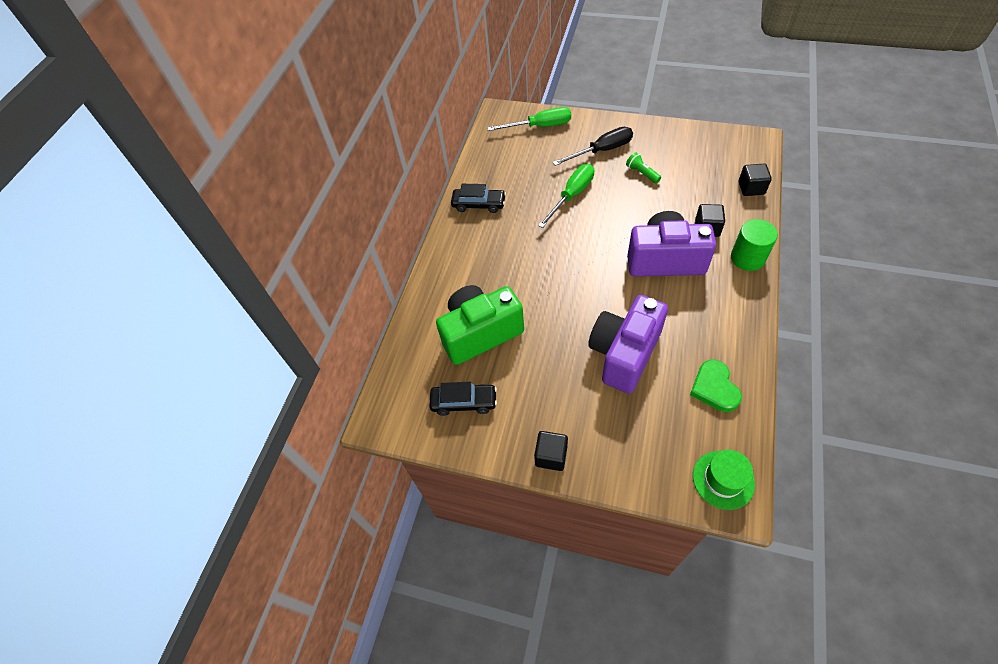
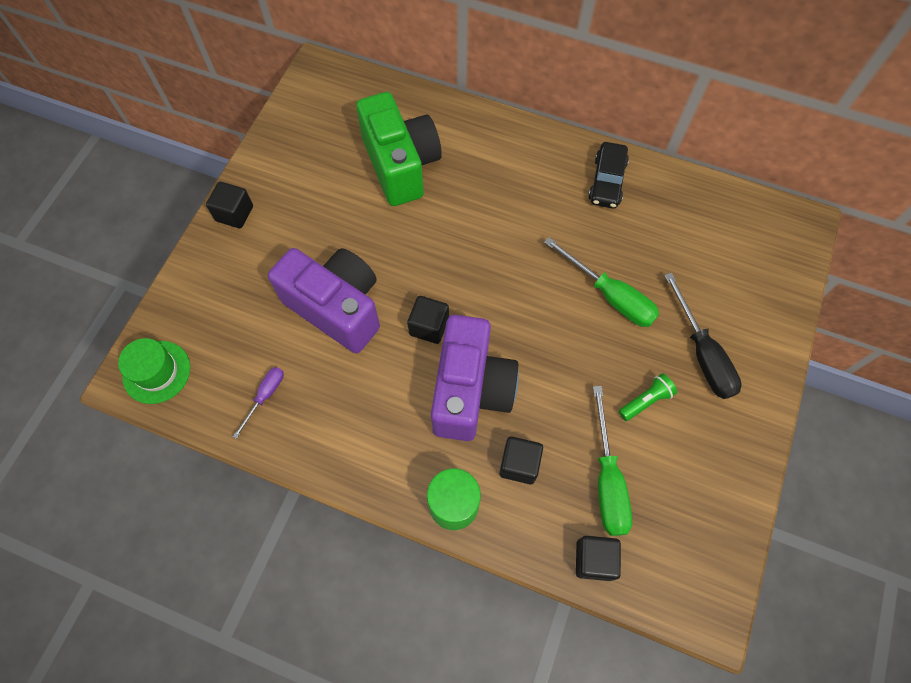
camera: 90 degrees right, 10 degrees up
black car [429,382,497,416] -> none
green screwdriver [487,107,571,131] -> green screwdriver moved to [593,386,632,536]
green heart [690,360,742,412] -> purple screwdriver [233,367,284,439]
none -> black cube [407,296,449,344]

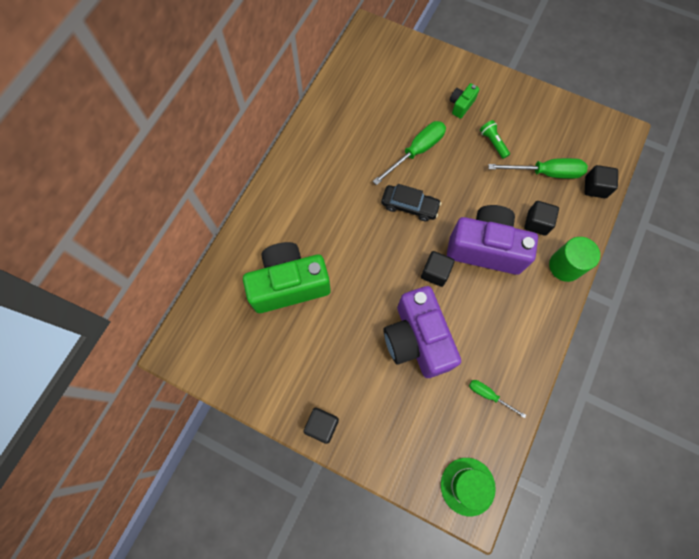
camera: 85 degrees left, 5 degrees up
purple screwdriver [233,367,284,439] -> green screwdriver [469,380,526,418]
purple camera [268,248,380,353] -> purple camera turned 60 degrees counterclockwise [383,286,461,378]
black car [588,142,629,209] -> black car moved to [381,184,441,221]
black screwdriver [664,273,742,399] -> green camera [450,83,480,119]

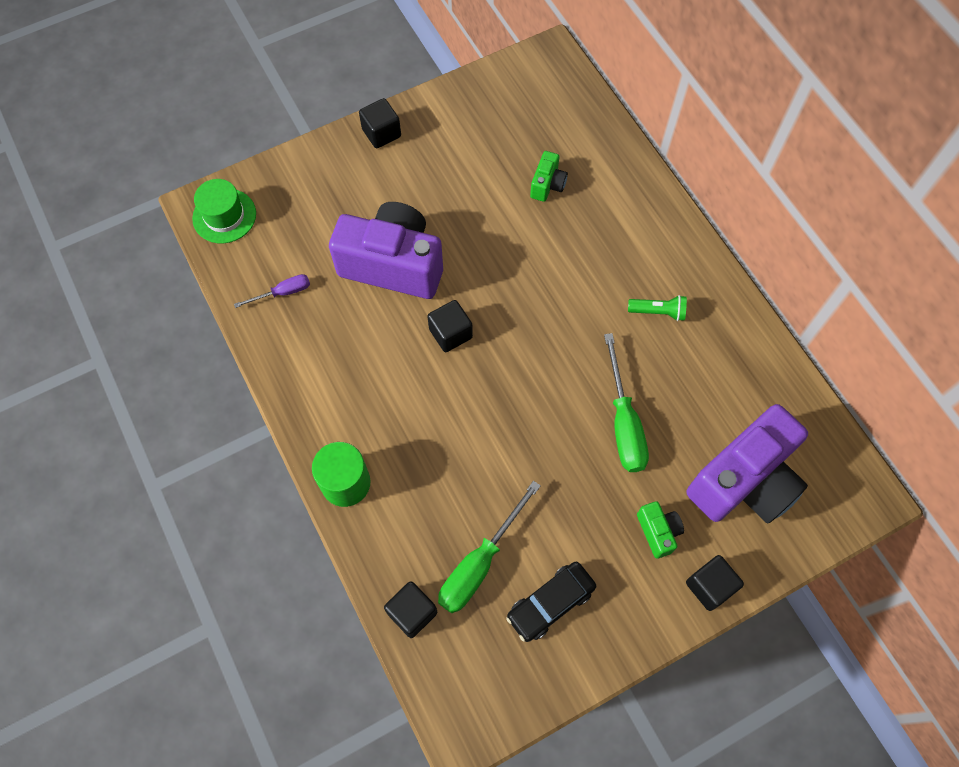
camera: 125 degrees right, 5 degrees down
green camera [243,242,331,313] -> green camera [530,151,568,202], size x0.43
black car [381,184,441,221] -> black car moved to [506,562,596,642]
purple camera [447,205,538,275] -> purple camera moved to [687,404,808,523]
green screwdriver [469,380,526,418] -> purple screwdriver [234,274,310,308]
green flashlight [480,120,510,159] -> green flashlight moved to [628,295,687,321]
black cube [524,201,559,236] -> black cube moved to [686,555,744,611]

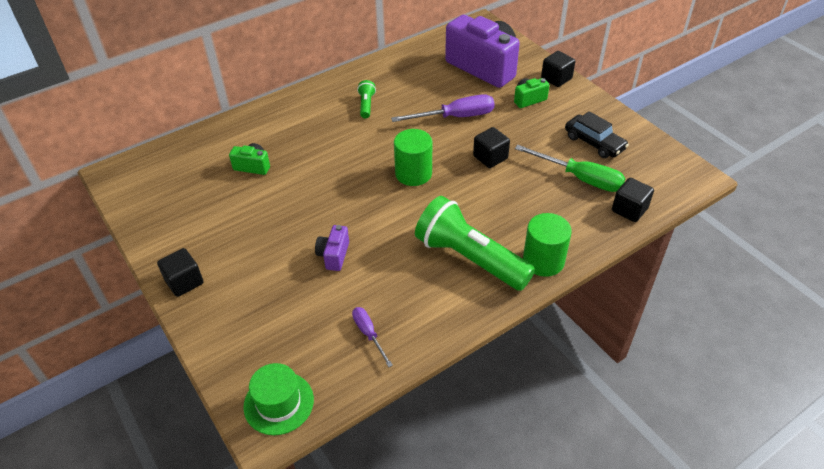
camera: 95 degrees left, 20 degrees down
purple camera [329,202,443,299] -> purple camera [315,225,349,271], size x0.43
black cube [427,300,473,352] -> black cube moved to [473,127,510,168]
green screwdriver [604,333,649,472] -> purple screwdriver [391,94,495,122]
none -> green cylinder [394,129,432,186]
none -> green flashlight [415,196,535,291]

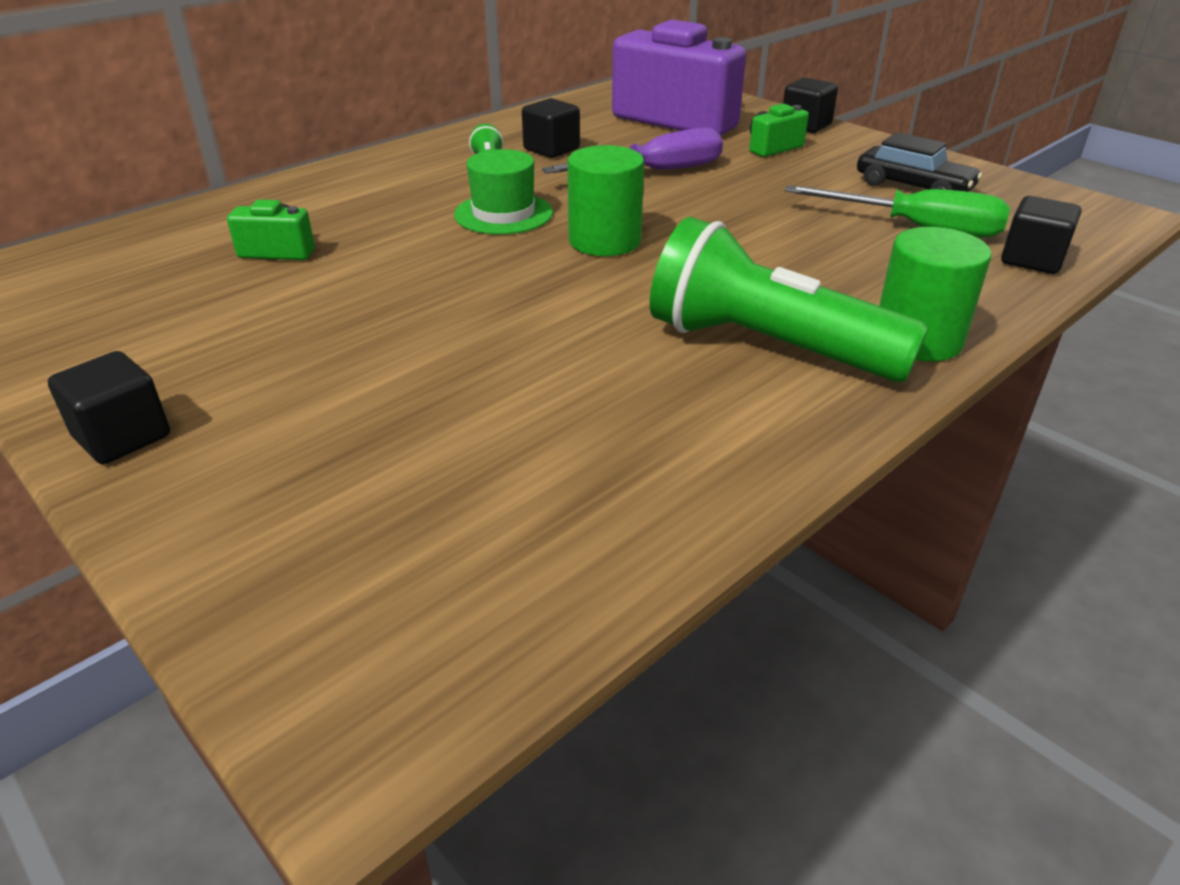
camera: 10 degrees left, 10 degrees down
green hat [243,363,314,435] -> green hat moved to [454,149,553,235]
purple camera [315,225,349,271] -> none
purple screwdriver [352,307,393,367] -> none
black cube [473,127,510,168] -> black cube moved to [522,98,580,158]

